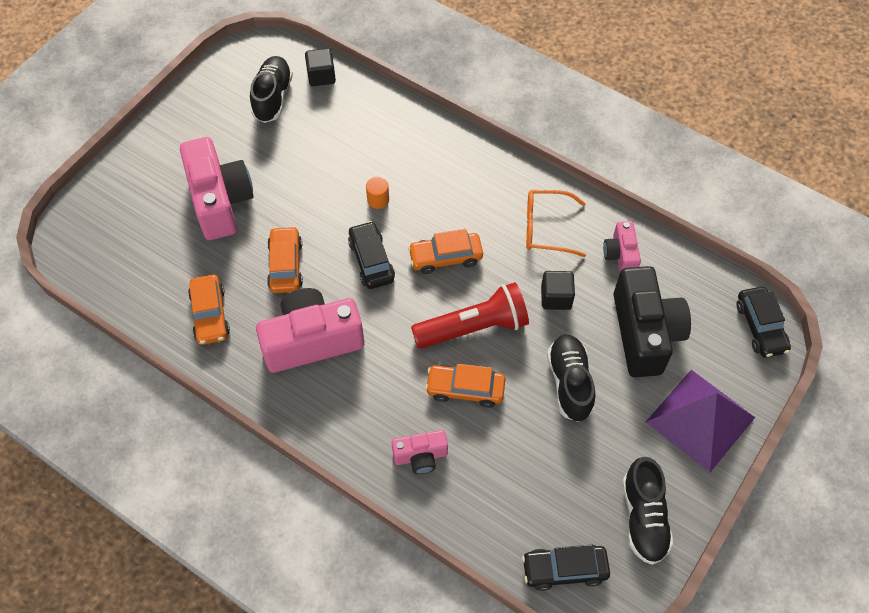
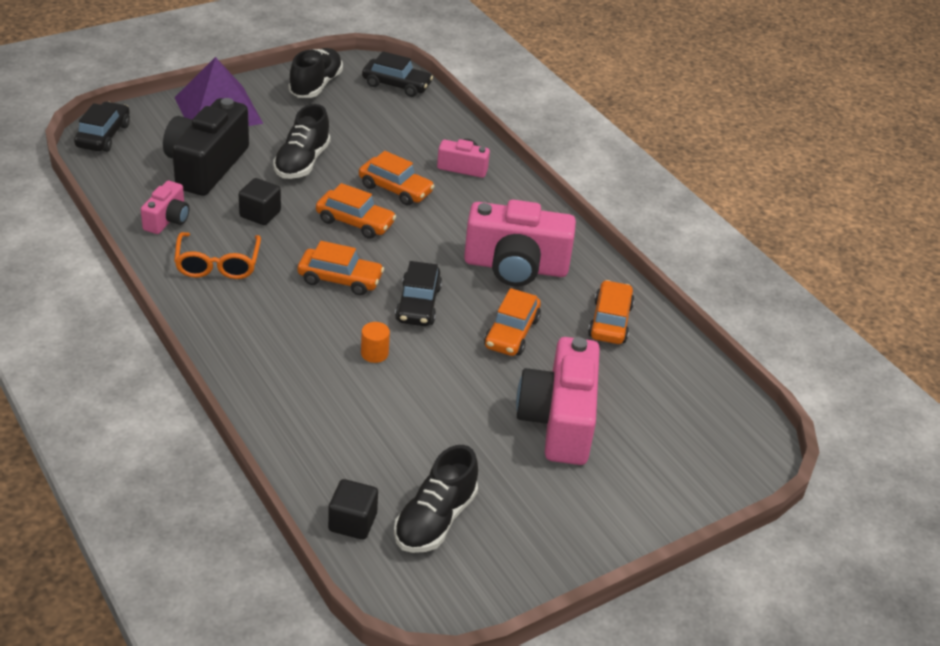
camera: 160 degrees left, 20 degrees down
red flashlight [411,282,529,349] -> orange car [316,183,396,239]
orange glasses [526,190,586,257] -> orange glasses turned 60 degrees clockwise [174,232,261,279]

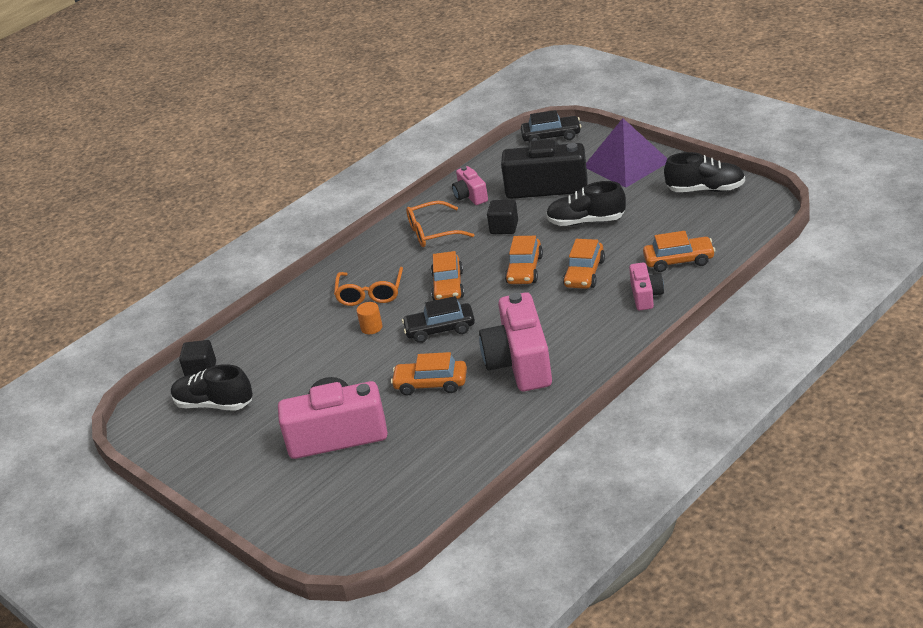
camera: 85 degrees right, 5 degrees down
pink camera [141,181,189,234] -> pink camera turned 60 degrees clockwise [452,166,488,205]
black car [362,51,433,97] -> none
orange car [588,280,635,344] -> orange car moved to [643,231,716,272]
none -> orange glasses [334,267,403,306]

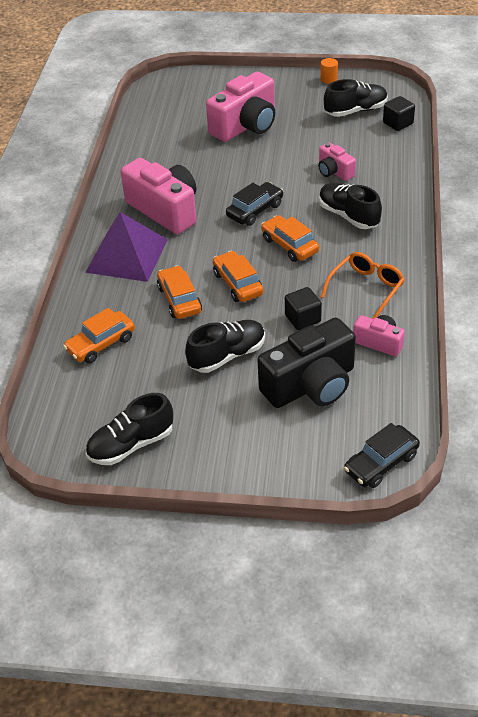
camera: 140 degrees right, 10 degrees up
orange glasses [334,267,403,306] -> black shoe [319,183,382,229]
orange cylinder [356,302,383,334] -> orange cylinder moved to [320,58,338,84]
orange car [391,352,467,395] -> none
purple pyramid [586,118,667,188] -> purple pyramid moved to [85,212,168,282]
pink camera [629,263,664,310] -> pink camera moved to [318,142,356,181]

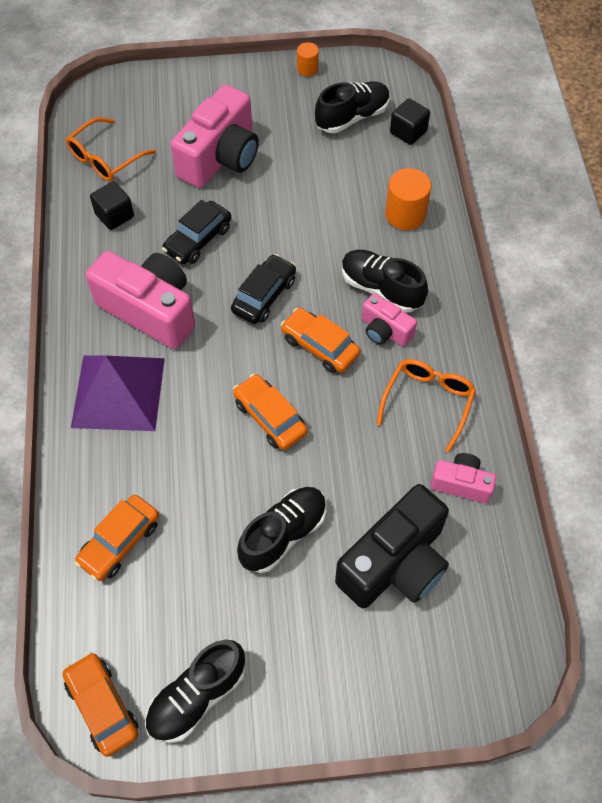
camera: 15 degrees left, 15 degrees up
orange car [157,265,202,319] -> orange car moved to [63,652,138,757]
black cube [285,287,322,330] -> black cube moved to [90,182,134,230]
pink camera [318,142,356,181] -> pink camera moved to [362,293,417,347]
black car [344,423,420,488] -> black car moved to [162,200,231,264]
none -> orange glasses [66,117,156,181]
none -> orange cylinder [385,168,431,230]

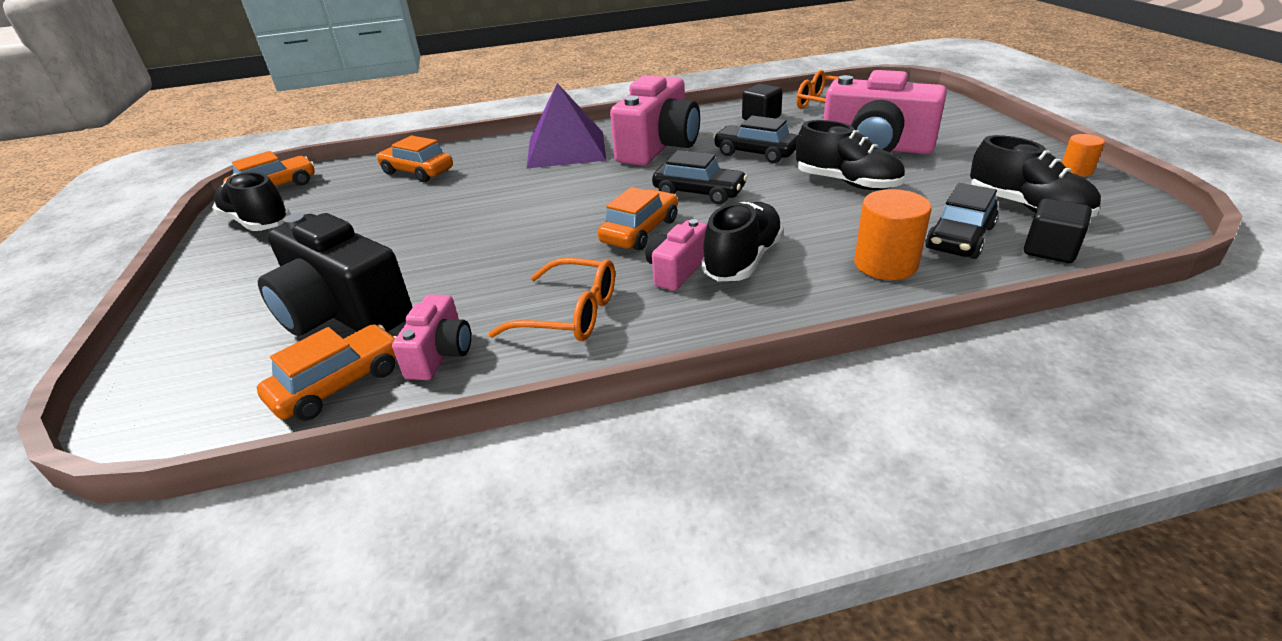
camera: 85 degrees right, 25 degrees down
orange car [233,374,308,450] -> orange car moved to [257,324,397,421]
black shoe [237,487,326,573] -> black shoe moved to [796,120,905,190]
none -> black car [925,183,998,259]

